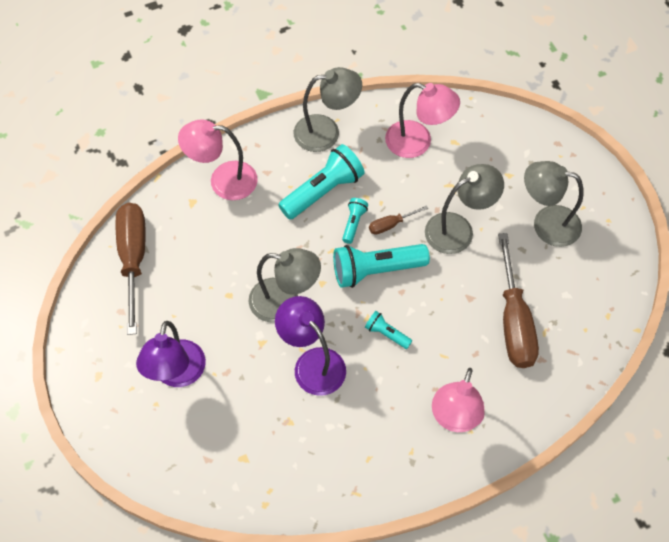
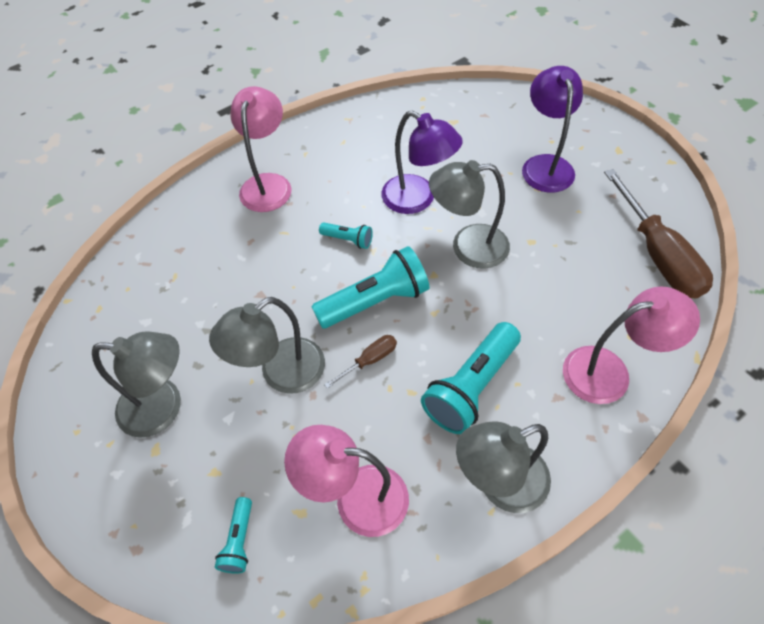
camera: 170 degrees right, 5 degrees down
turquoise flashlight [342,198,368,244] -> turquoise flashlight moved to [215,497,252,574]
brown screwdriver [498,233,539,368] -> none

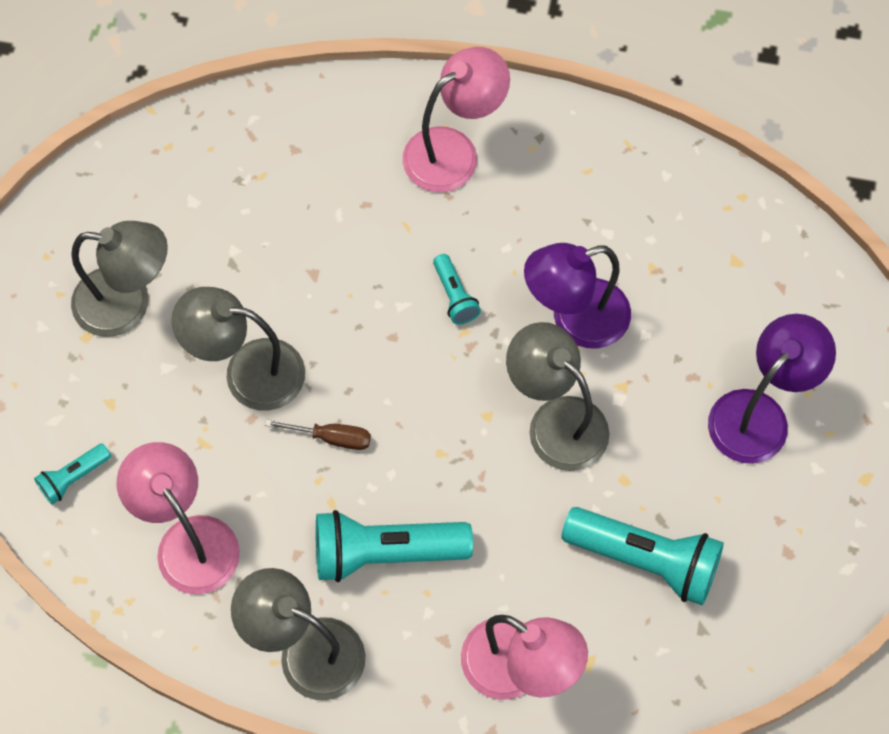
camera: 45 degrees right, 10 degrees up
grey lamp [92,331,181,438] -> grey lamp turned 45 degrees counterclockwise [71,221,168,337]
turquoise flashlight [311,246,429,328] -> turquoise flashlight moved to [561,507,724,605]
purple lamp [381,110,463,214] -> purple lamp turned 75 degrees clockwise [524,243,631,349]
brown screwdriver [604,169,713,298] -> none

